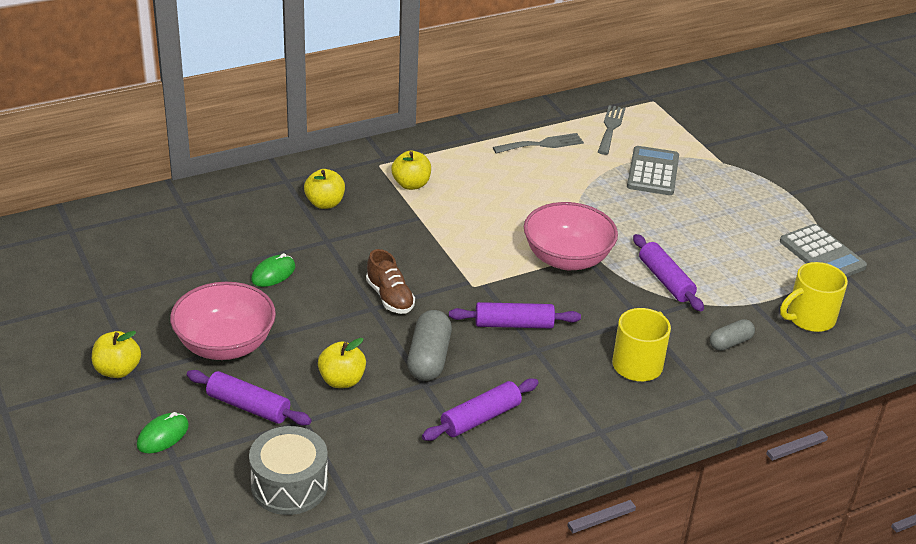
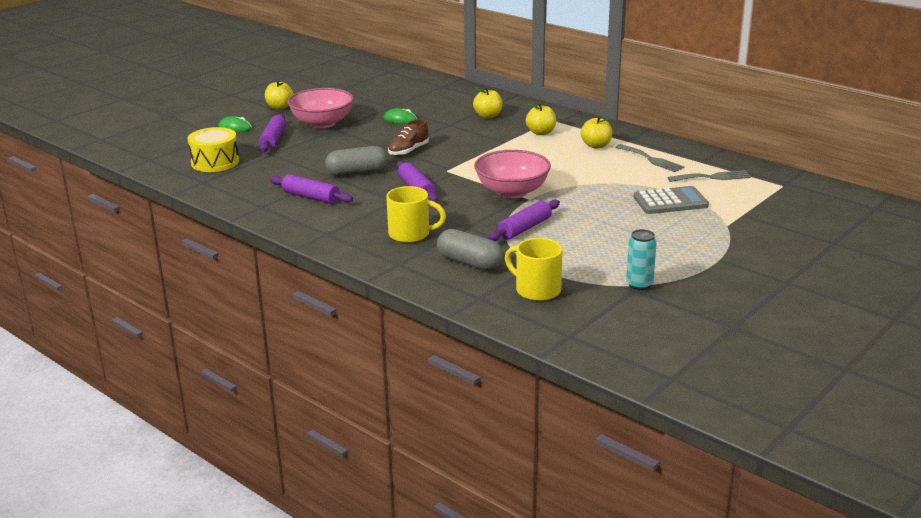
camera: 70 degrees right, 10 degrees down
grey drum [249,426,328,515] -> yellow drum [188,127,239,172]
yellow apple [318,338,366,388] -> yellow apple moved to [581,116,612,149]
grey capsule [710,319,755,351] -> grey capsule [437,229,504,271], size x1.64
grey calculator [780,224,867,277] -> turquoise can [626,229,657,290]

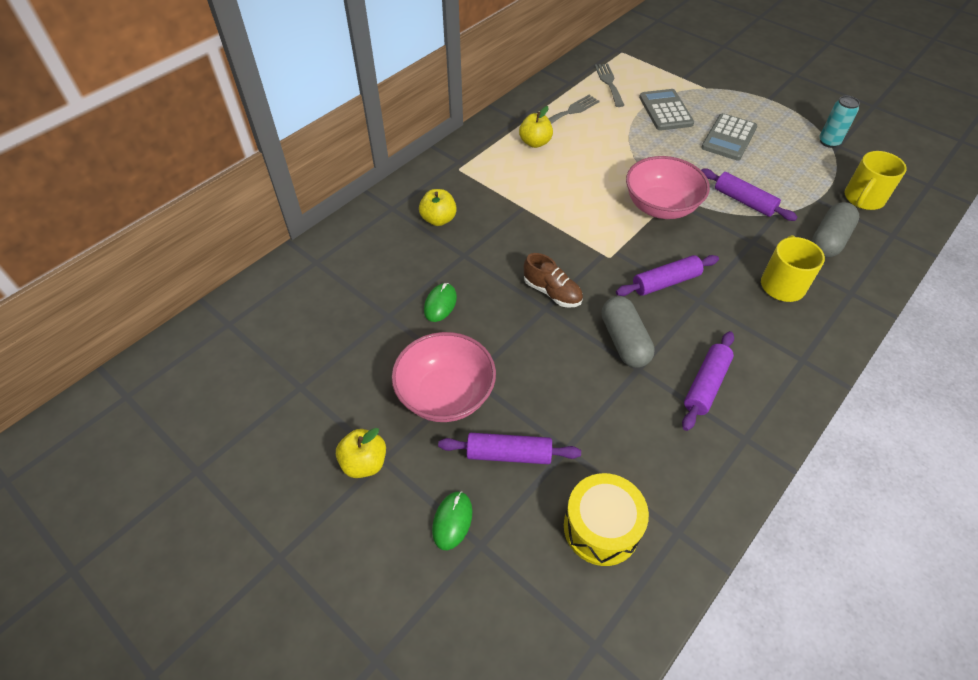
camera: 90 degrees left, 25 degrees up
yellow apple [526,103,556,135] -> none
none -> grey calculator [701,113,757,161]

